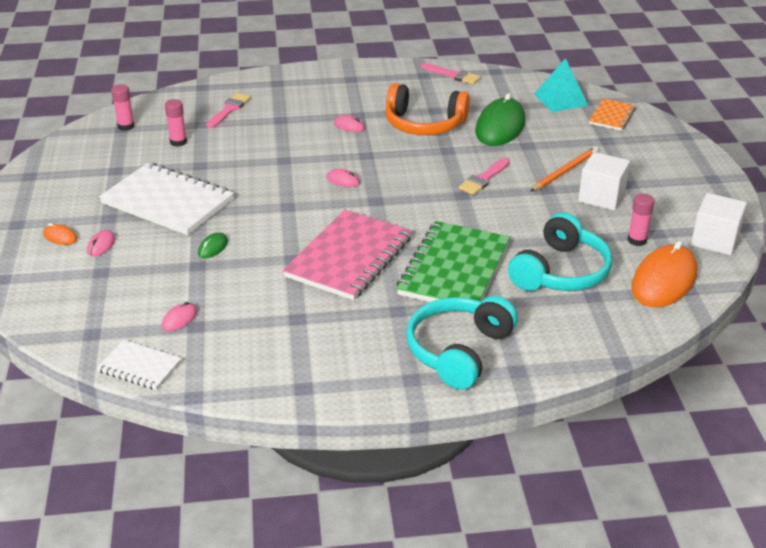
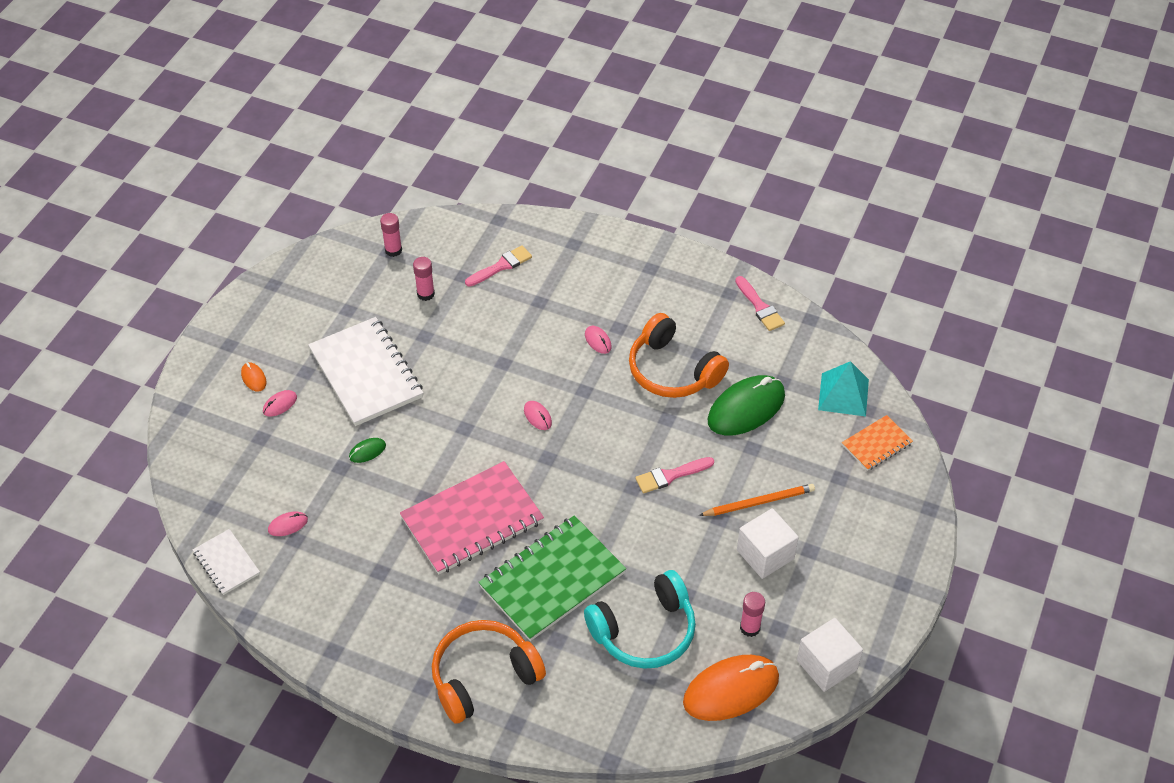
camera: 30 degrees right, 15 degrees up
turquoise headphones [406,296,518,390] -> orange headphones [432,620,546,724]

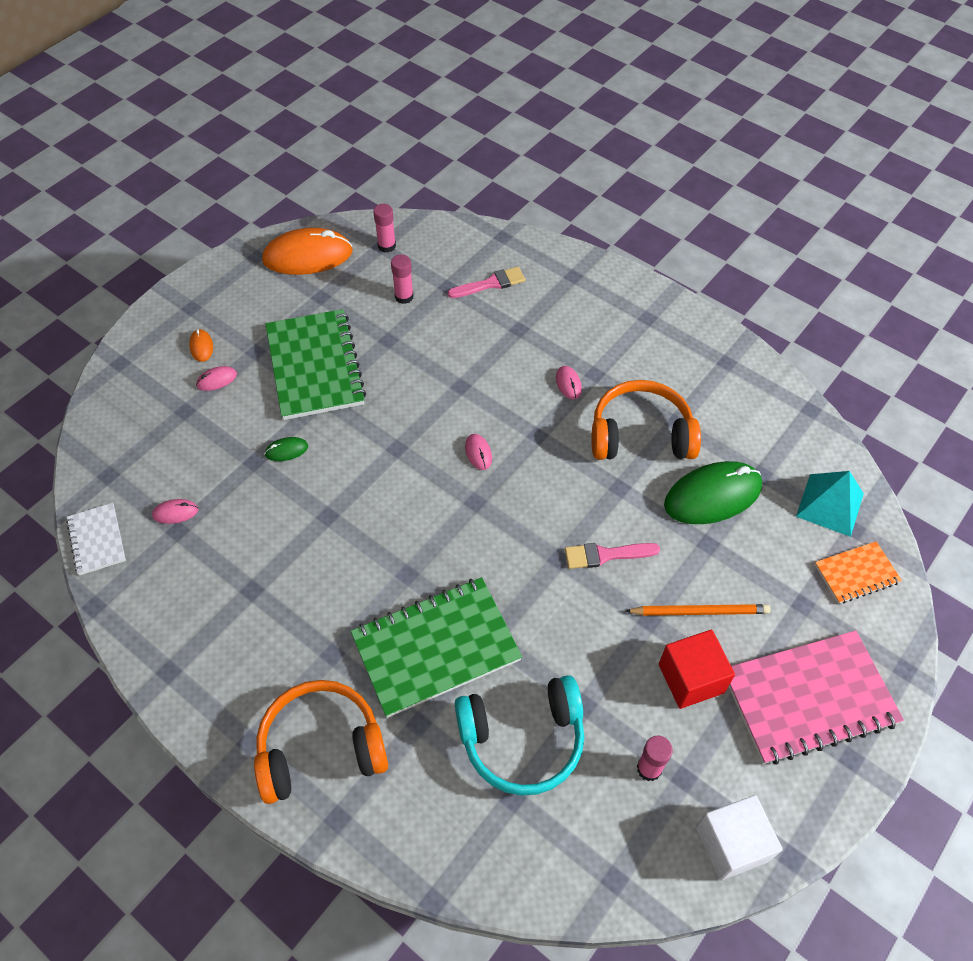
camera: 15 degrees right, 5 degrees up
white notebook [308,317,423,426] -> green notebook [266,309,366,420]
pink notebook [400,461,544,575] -> pink notebook moved to [729,631,904,764]
orange headphones [629,313,729,398] -> orange headphones turned 120 degrees clockwise [592,380,701,460]
orange mouse [683,655,779,721] -> orange mouse moved to [262,228,353,275]
pink brush [735,276,785,331] -> none
white cube [737,508,799,579] -> red cube [659,630,735,709]

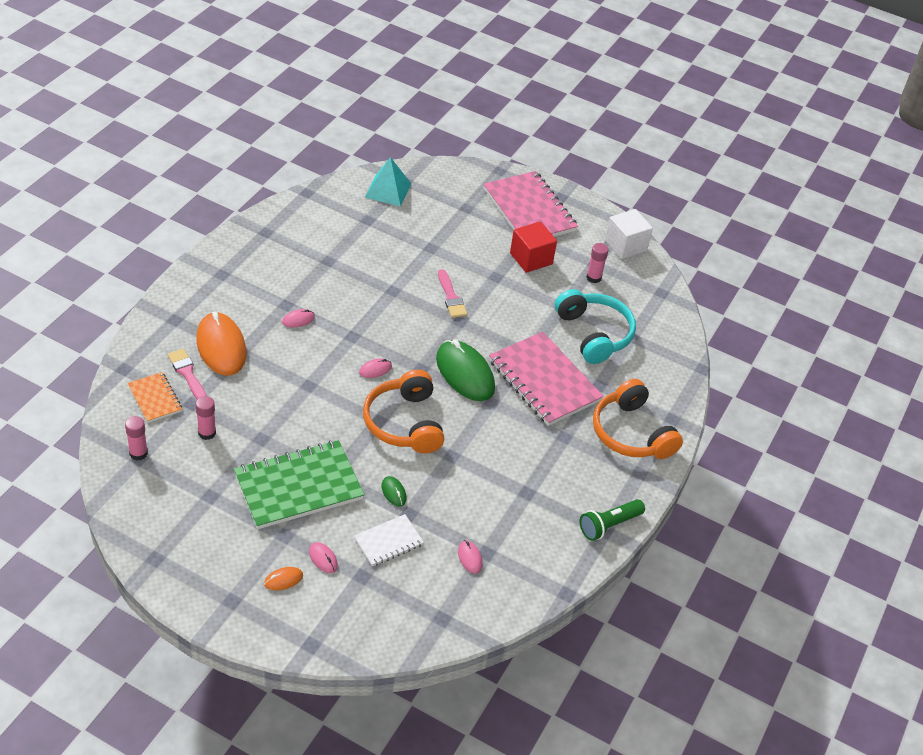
camera: 105 degrees left, 10 degrees down
white notebook [66,503,126,576] -> white notebook moved to [354,514,424,566]
orange mouse [262,228,353,275] -> orange mouse moved to [196,312,247,376]
green notebook [351,577,522,718] -> pink notebook [489,332,604,426]
orange headphones [592,380,701,460] -> orange headphones moved to [363,370,444,453]
orange pencil [625,604,771,616] -> none
green mouse [664,461,762,524] -> green mouse moved to [436,340,495,401]
orange notebook [814,541,902,604] -> orange notebook moved to [128,372,182,423]
none -> green flashlight [580,499,645,541]

